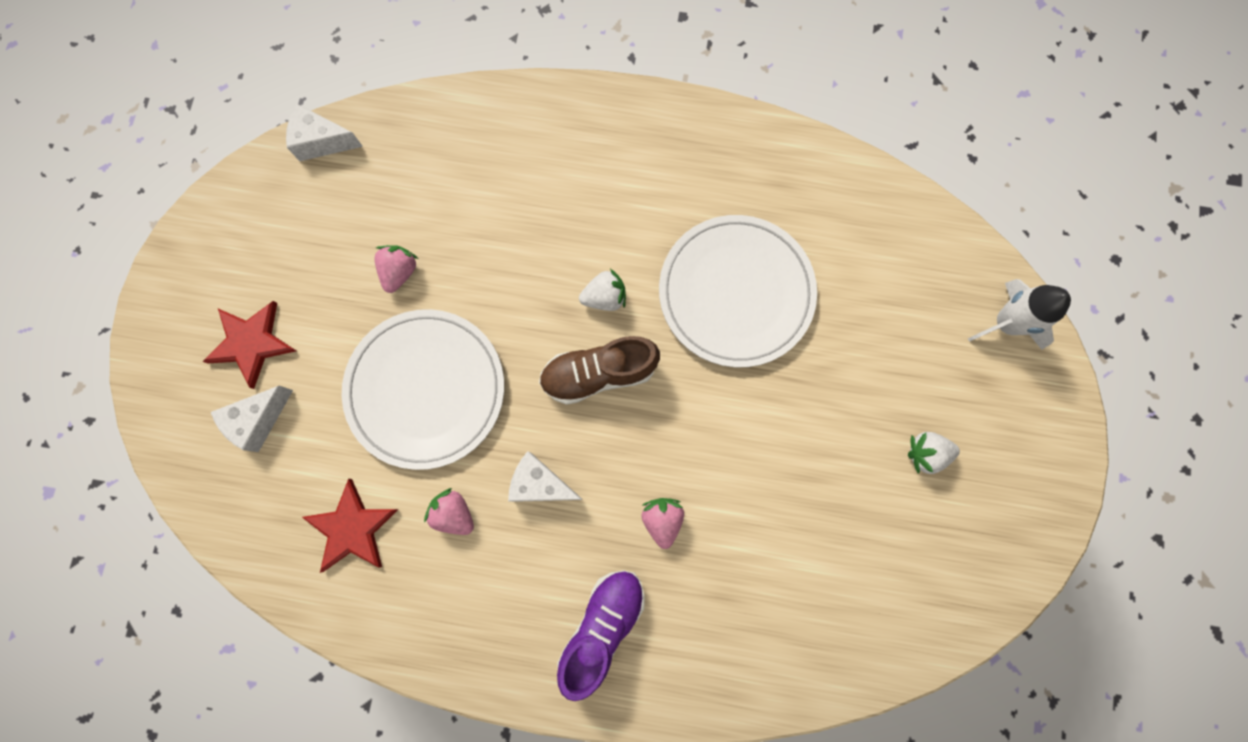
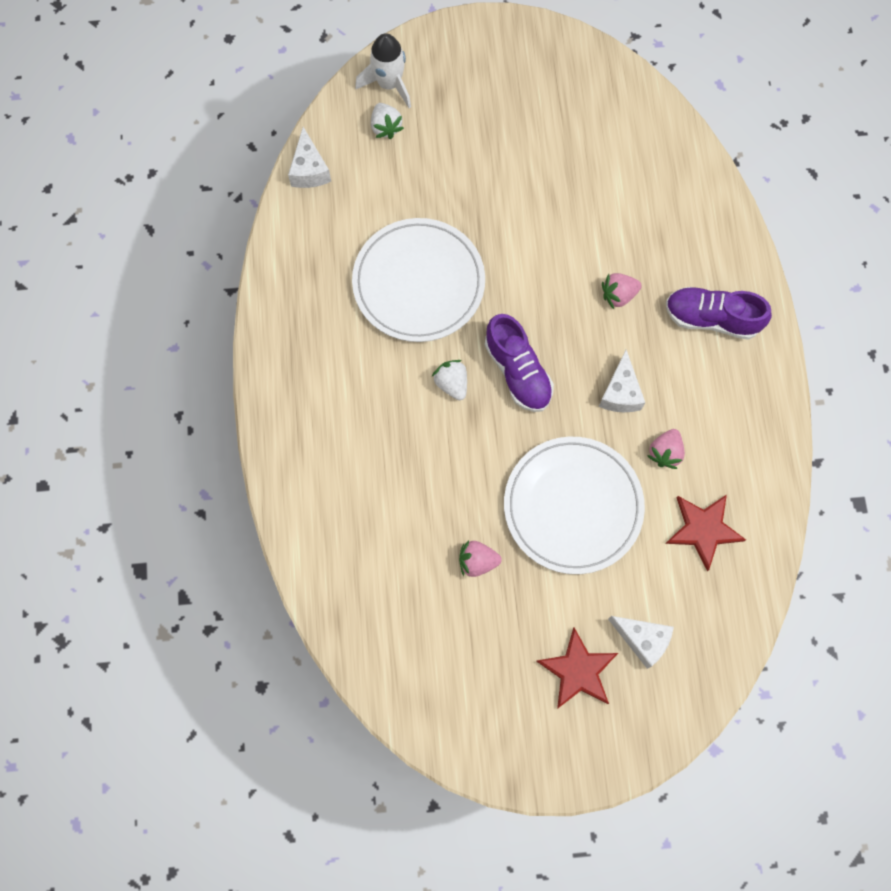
camera: 105 degrees left, 5 degrees down
white cheese [286,104,363,161] -> white cheese moved to [288,127,331,188]
brown shoe [539,336,660,405] -> purple shoe [485,314,554,412]
white strawberry [908,432,960,474] -> white strawberry moved to [371,103,404,139]

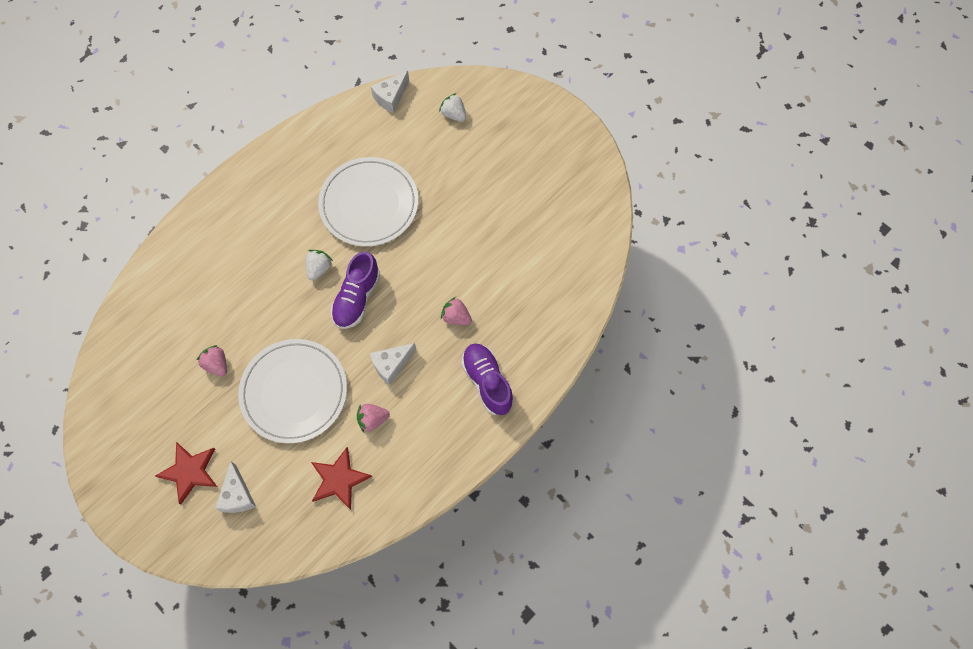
camera: 50 degrees right, 5 degrees down
white rocket [355,33,411,108] -> none
white strawberry [371,103,404,139] -> white strawberry turned 105 degrees clockwise [439,93,466,122]

